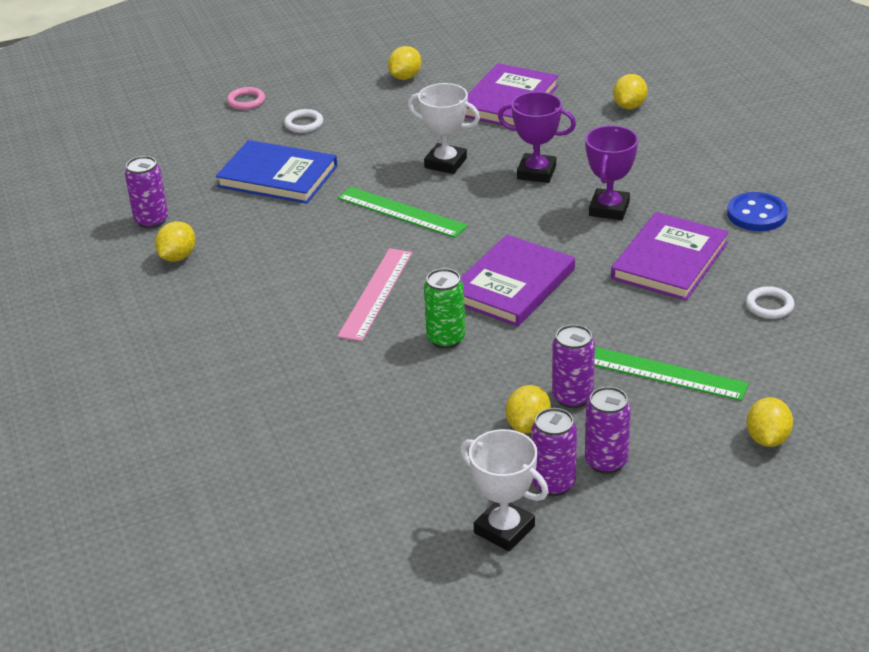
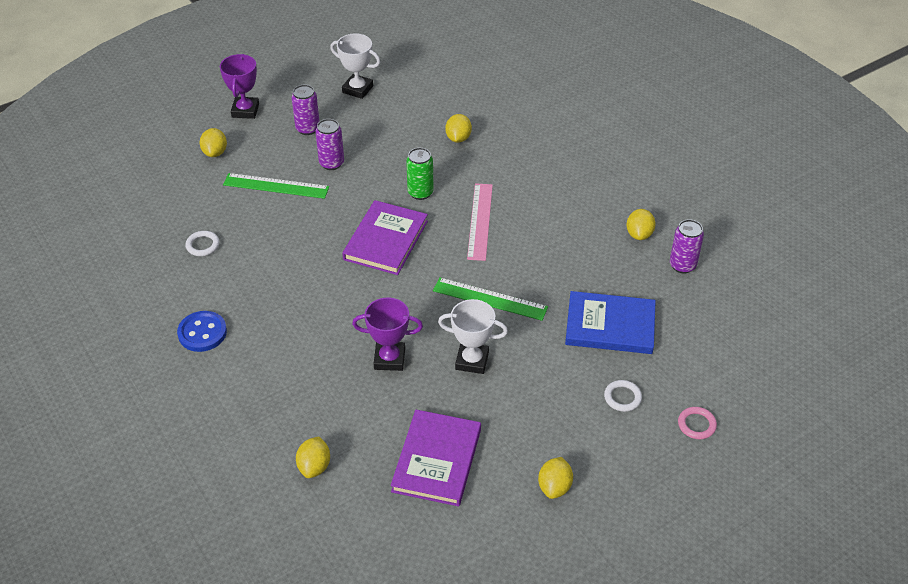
camera: 165 degrees right, 10 degrees up
yellow lemon [506,385,551,433] -> yellow lemon moved to [445,114,472,143]
purple can [531,408,577,496] -> none
purple trophy [585,125,638,220] -> purple trophy moved to [220,54,259,119]
purple book [611,212,729,301] -> none

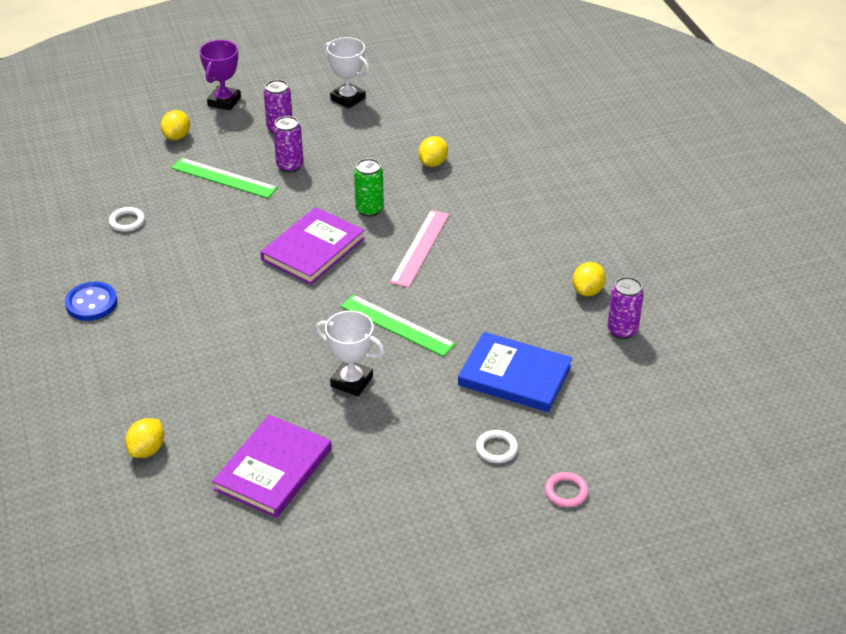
camera: 15 degrees right, 5 degrees down
purple trophy [352,297,423,371] -> none
yellow lemon [538,457,573,499] -> none

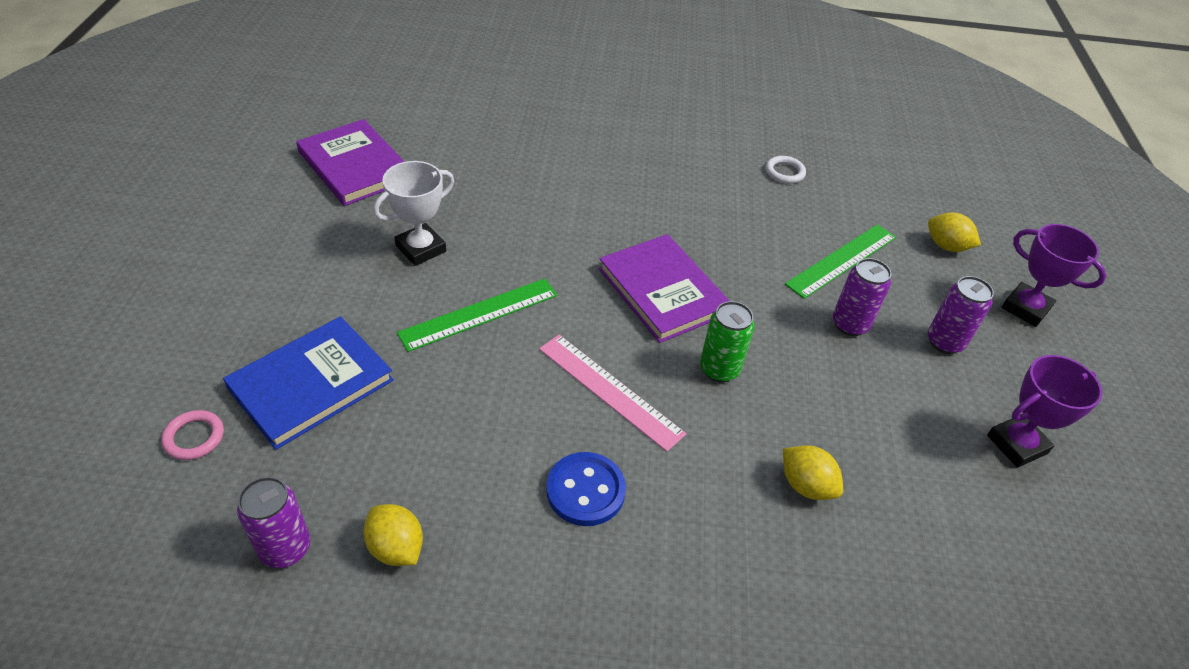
camera: 110 degrees right, 5 degrees up
blue button [65,282,117,321] -> blue button moved to [546,452,626,526]
yellow lemon [125,418,164,458] -> none
white trophy [324,37,370,109] -> purple trophy [987,355,1103,468]
white ring [476,430,518,463] -> none
pink ring [545,472,588,507] -> pink ring moved to [161,410,224,460]

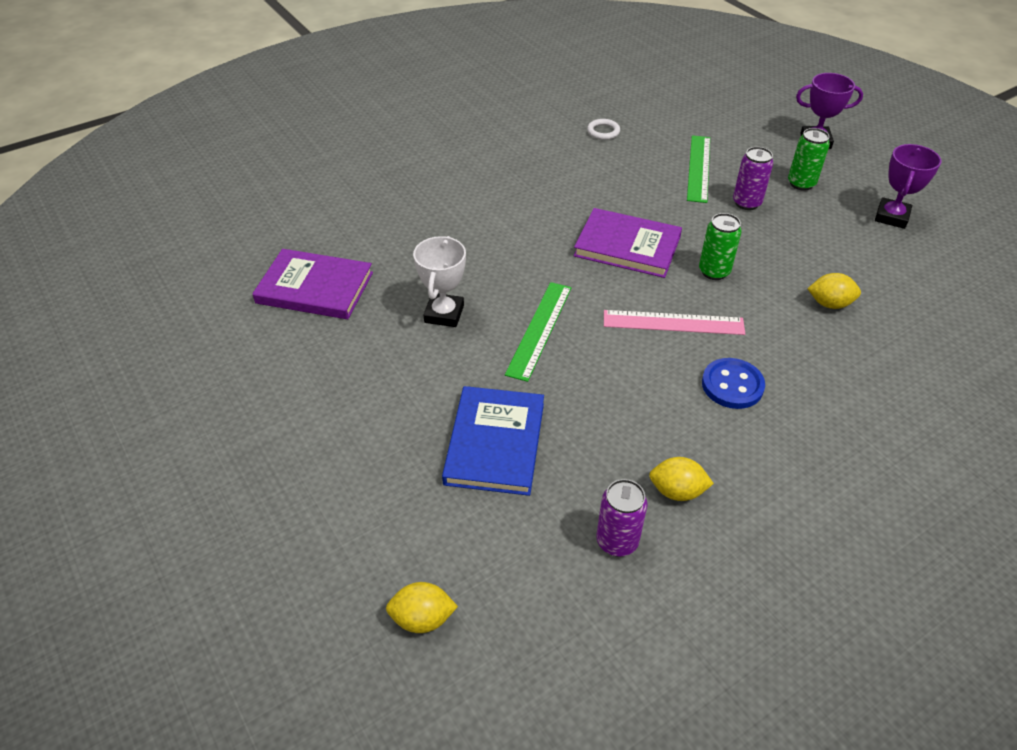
camera: 35 degrees left, 0 degrees up
pink ring [161,410,224,460] -> none
yellow lemon [928,212,981,252] -> yellow lemon moved to [386,582,458,633]
purple can [928,276,994,354] -> green can [788,128,830,191]

